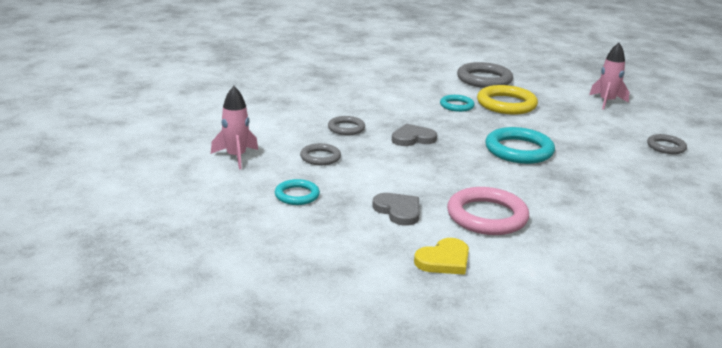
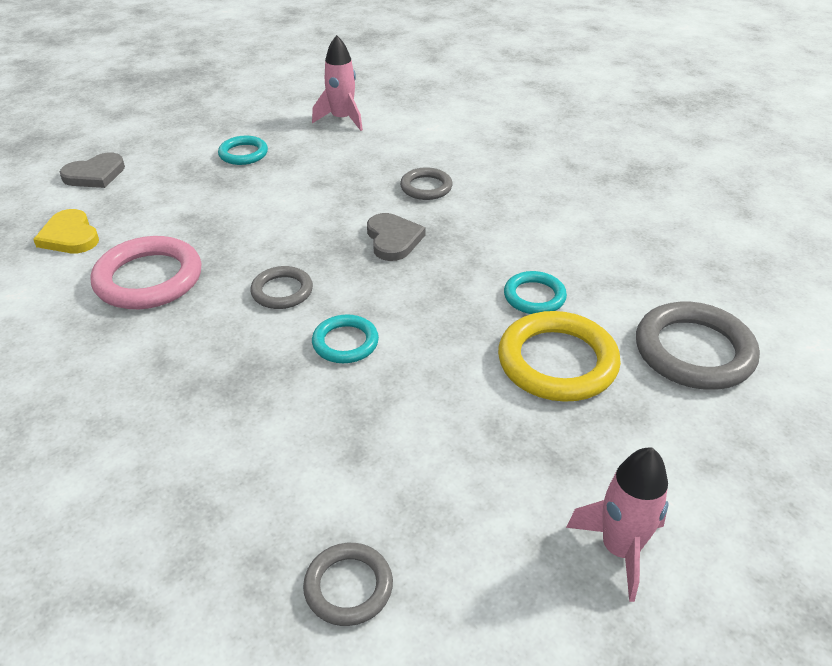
camera: 95 degrees right, 15 degrees up
grey ring [300,143,341,165] -> grey ring moved to [250,266,313,309]
grey heart [372,193,420,226] -> grey heart moved to [60,153,125,188]
turquoise ring [485,127,555,164] -> turquoise ring [312,314,379,363], size x0.57

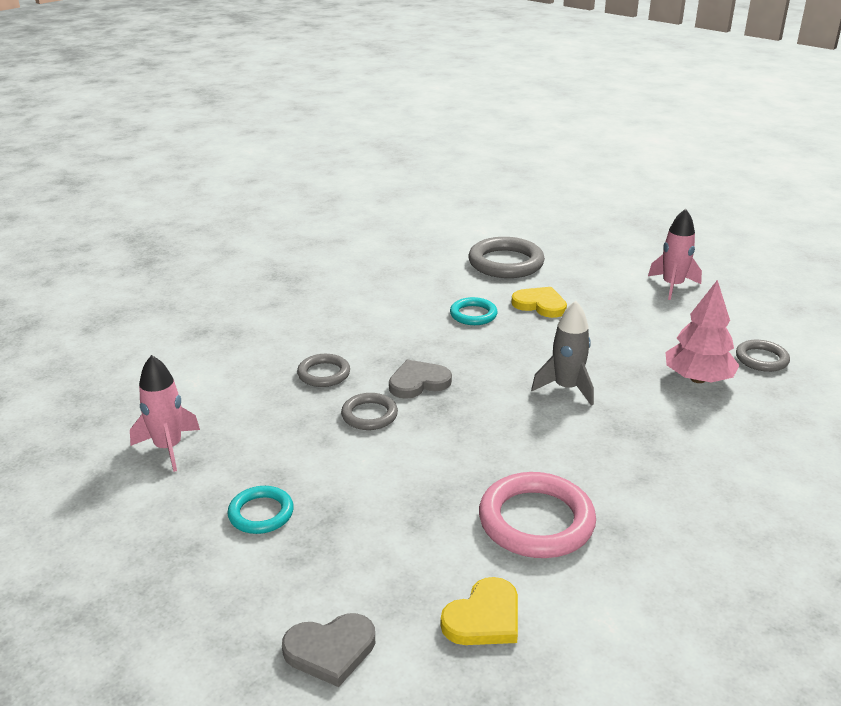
camera: 100 degrees left, 10 degrees down
grey heart [60,153,125,188] -> grey heart turned 120 degrees clockwise [282,613,375,687]
grey ring [250,266,313,309] -> grey ring moved to [341,393,398,430]
turquoise ring [312,314,379,363] -> grey rocket [531,301,594,406]
yellow ring [498,311,621,402] -> yellow heart [511,287,567,318]
none -> pink tree [665,280,740,383]

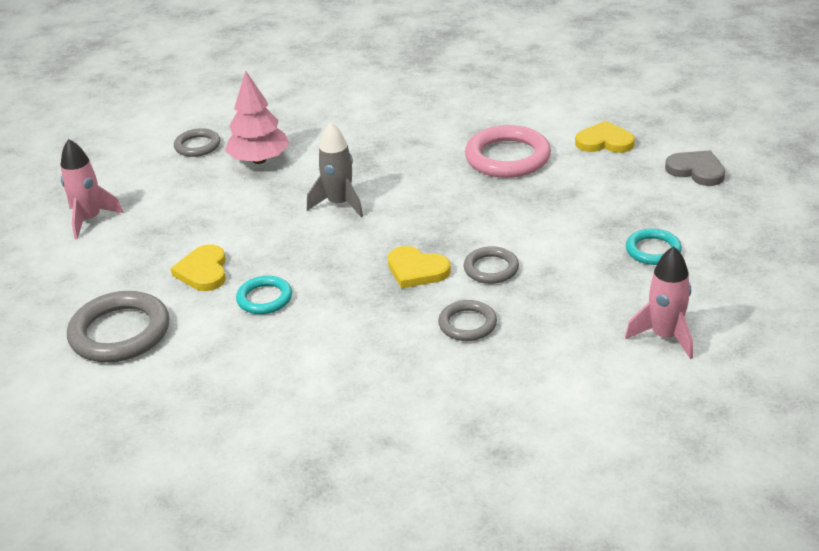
camera: 125 degrees left, 5 degrees up
grey heart [389,359,452,399] -> yellow heart [388,246,451,288]

